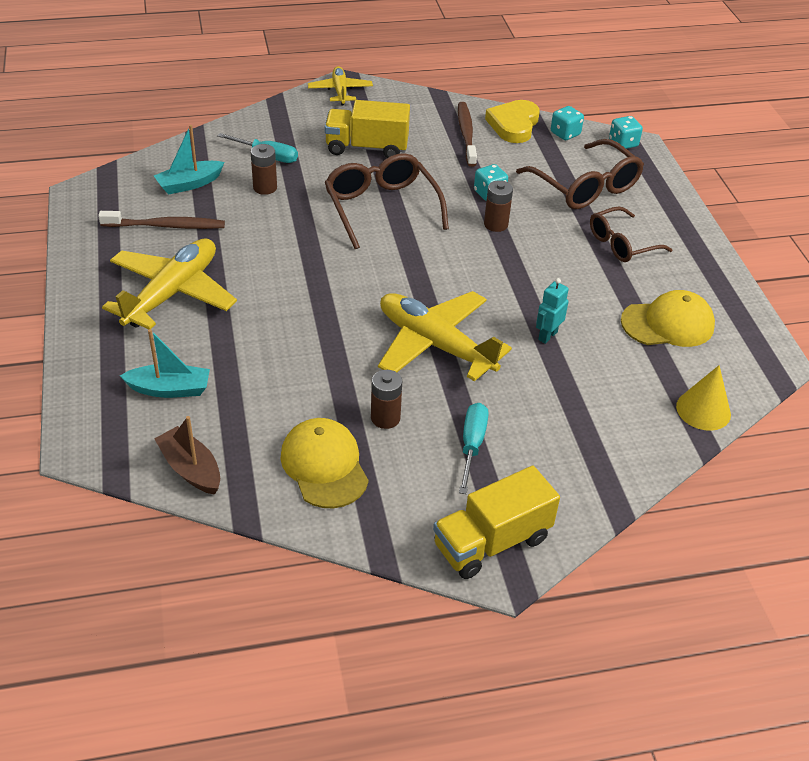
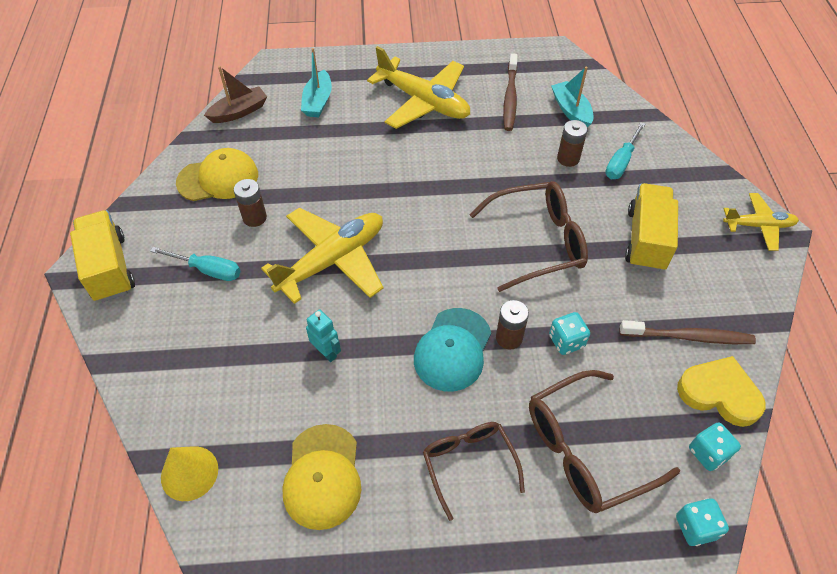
camera: 100 degrees right, 10 degrees up
none -> turquoise cap [414,308,491,391]

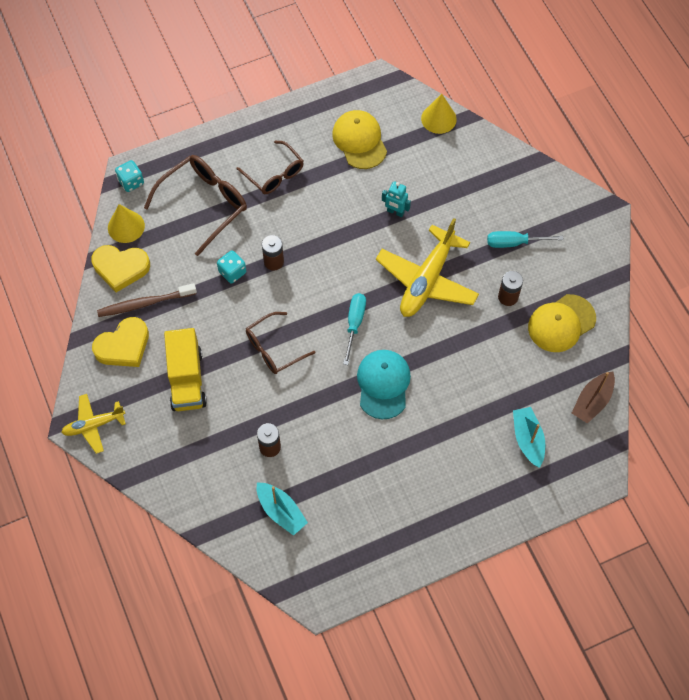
camera: 160 degrees right, 10 degrees up
yellow truck [70,210,135,302] -> none
yellow plane [367,46,470,129] -> none
turquoise cap [414,308,491,391] -> turquoise cap moved to [357,350,411,419]
brown glasses [469,181,588,292] -> brown glasses [246,312,315,374], size x0.65
brown toothbrush [503,53,518,131] -> none
turquoise screwdriver [605,122,645,179] -> turquoise screwdriver moved to [343,293,366,365]
turquoise dice [689,422,741,471] -> yellow cone [108,204,145,243]
none -> yellow heart [92,317,149,367]

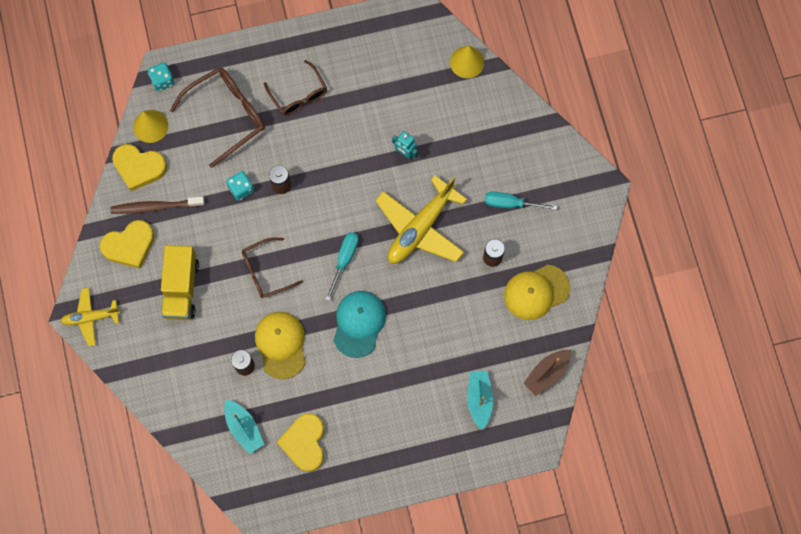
camera: 10 degrees right, 10 degrees up
yellow cap [332,110,387,169] -> yellow cap moved to [255,312,306,379]
none -> yellow heart [277,413,324,472]

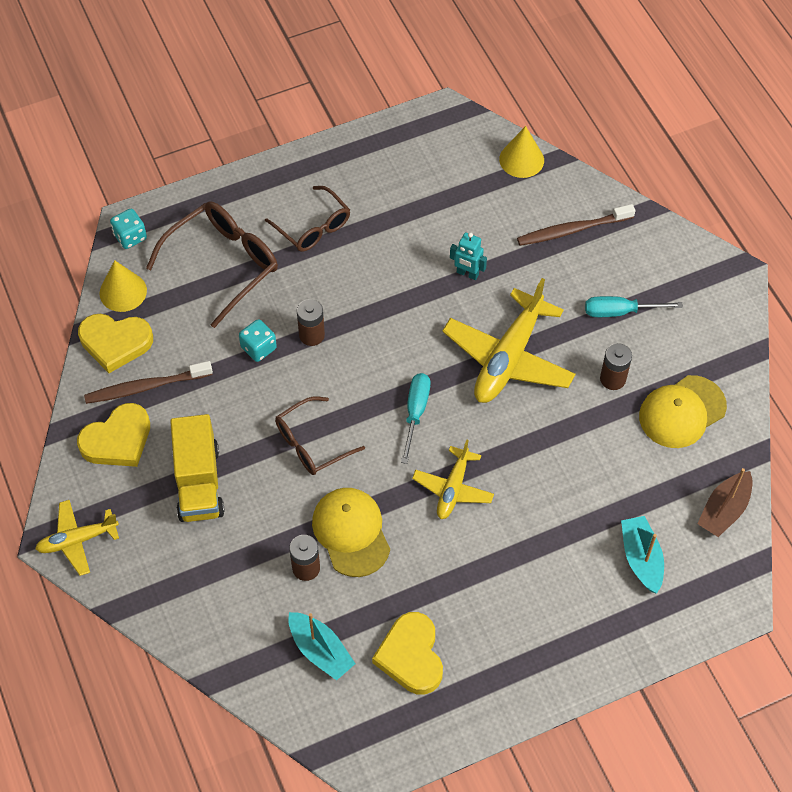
camera: 10 degrees left, 15 degrees down
turquoise cap [333,291,386,358] -> yellow plane [412,440,494,519]
none -> brown toothbrush [517,204,635,246]

